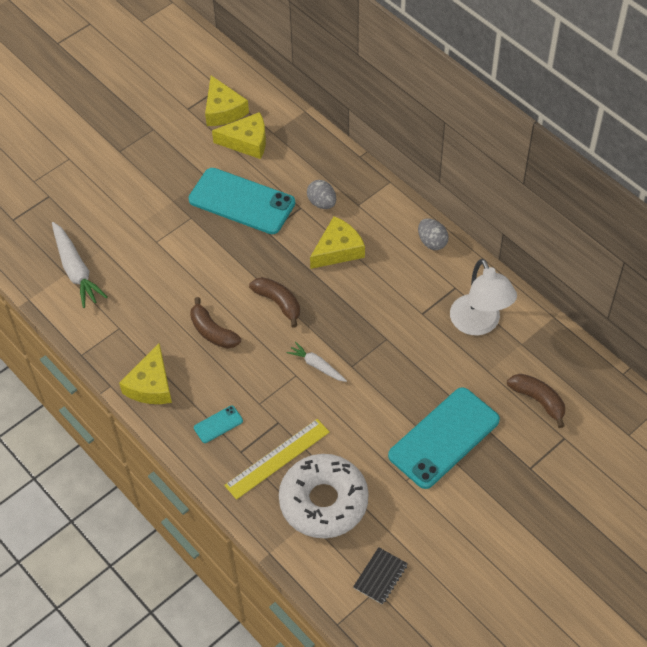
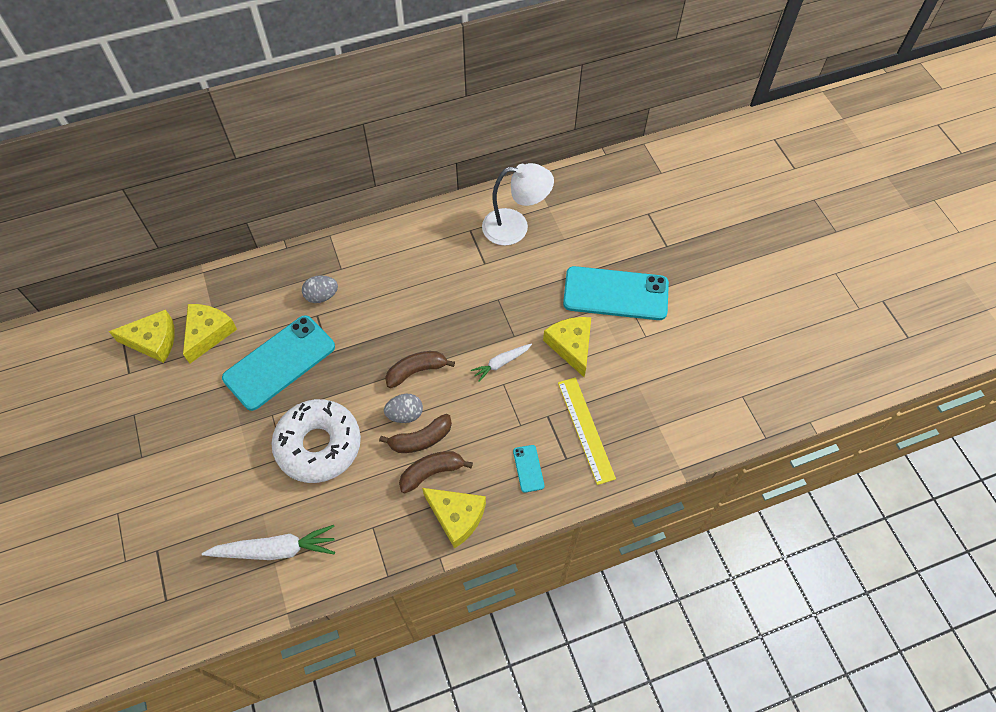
camera: 70 degrees left, 5 degrees up
white donut [279,454,369,538] -> white donut moved to [271,399,361,483]
yellow cheese [310,216,365,269] -> yellow cheese moved to [543,317,591,377]
black notebook [353,547,408,605] -> none
turquoise phone [388,387,500,489] -> turquoise phone turned 60 degrees counterclockwise [563,266,669,320]
grey egg [418,218,449,250] -> grey egg moved to [384,394,423,423]
brown banana [507,374,565,428] -> brown banana moved to [399,451,473,494]

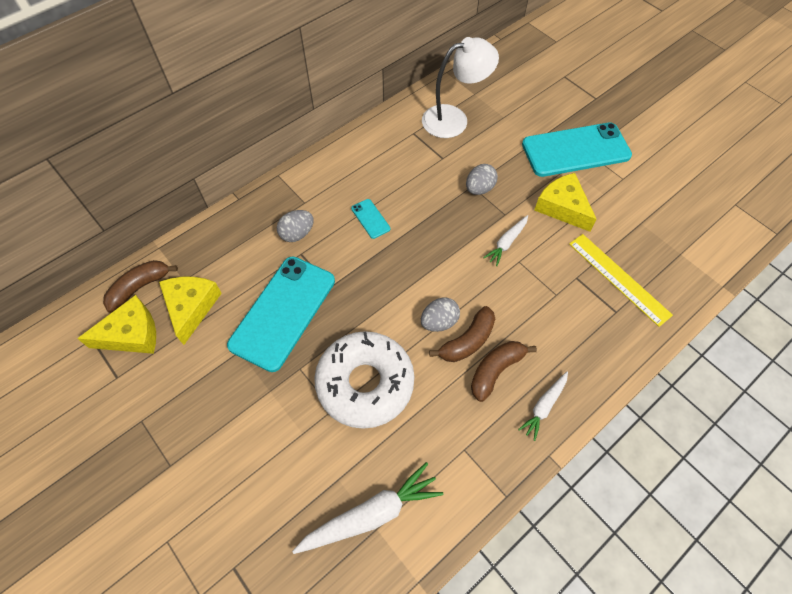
camera: 20 degrees left, 0 degrees up
brown banana [385,351,455,388] -> brown banana moved to [103,260,178,313]
yellow cheese [422,488,486,549] -> white carrot [518,372,568,441]
turquoise phone [513,445,545,493] -> turquoise phone moved to [351,199,390,239]
none -> grey egg [466,164,498,195]

